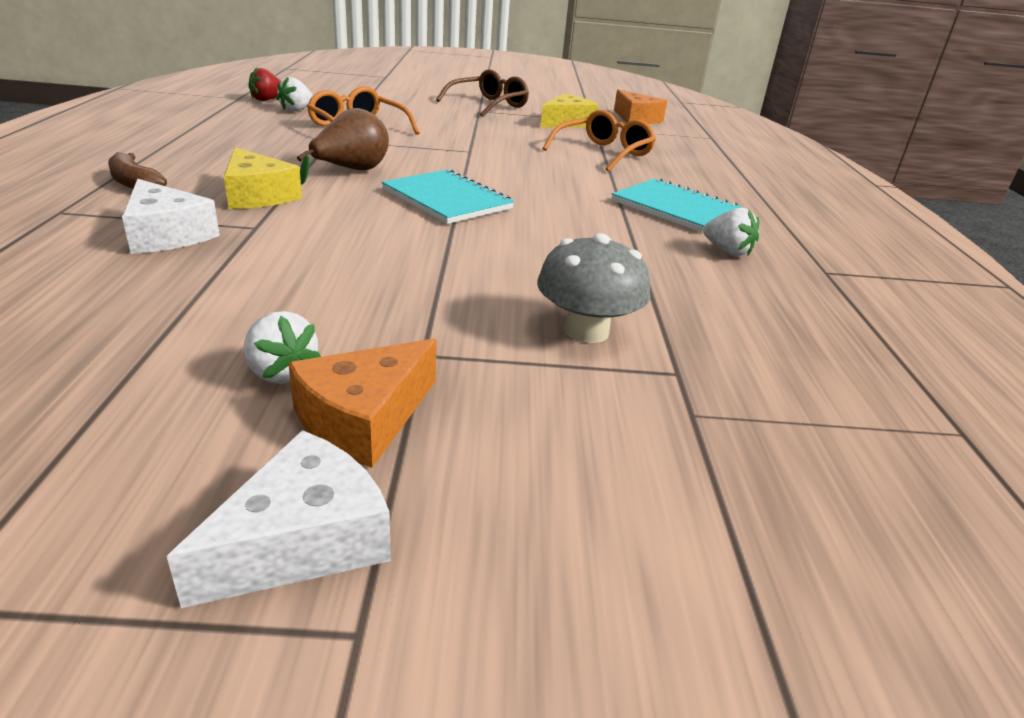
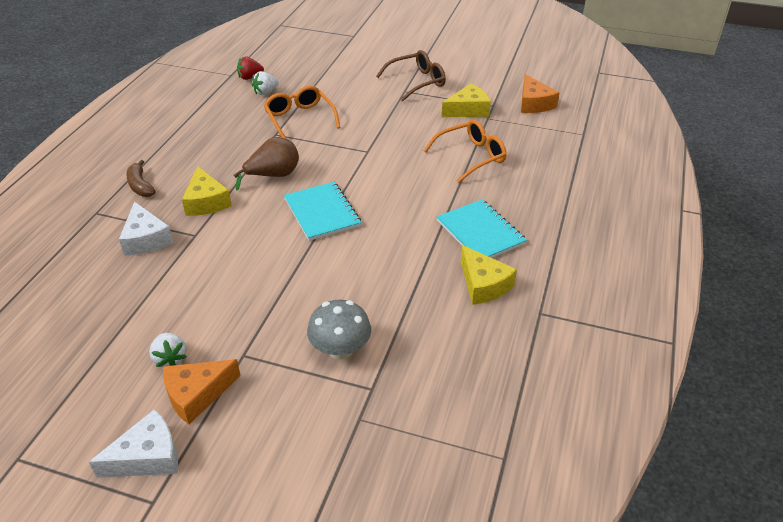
camera: 20 degrees right, 10 degrees up
white strawberry [703,208,759,256] -> yellow cheese [461,245,517,305]

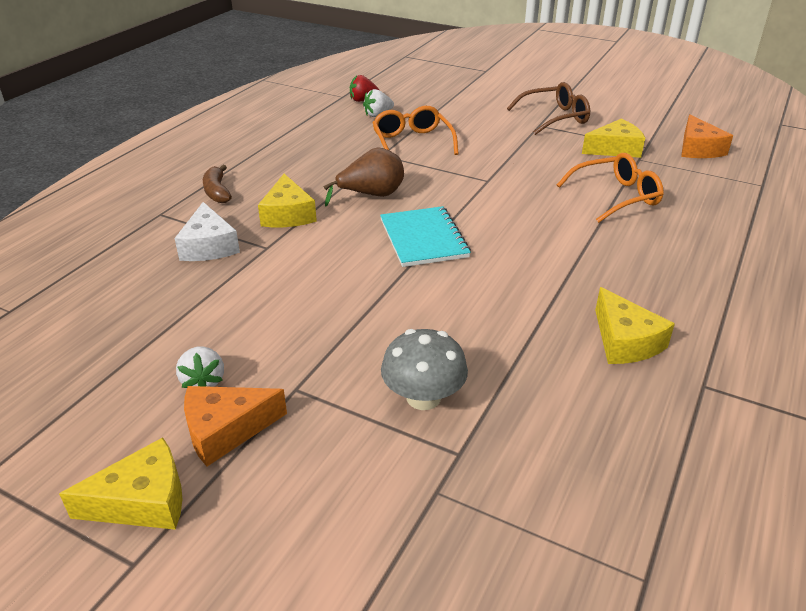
camera: 10 degrees right, 5 degrees down
white cheese [89,409,178,478] -> yellow cheese [59,437,182,530]
turquoise notebook [437,199,527,258] -> none

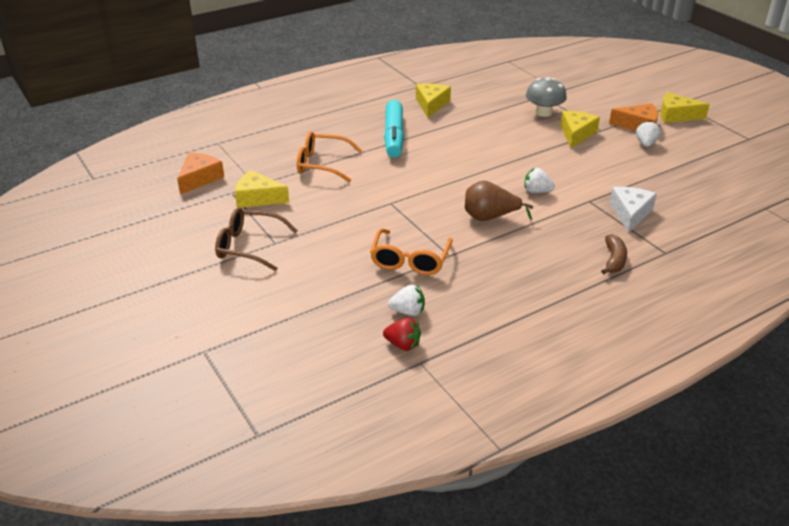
camera: 150 degrees left, 0 degrees up
yellow cheese [258,174,317,227] -> yellow cheese moved to [561,111,600,148]
turquoise notebook [380,206,471,267] -> none
none -> turquoise marker [384,100,404,158]
none -> white strawberry [524,168,555,193]

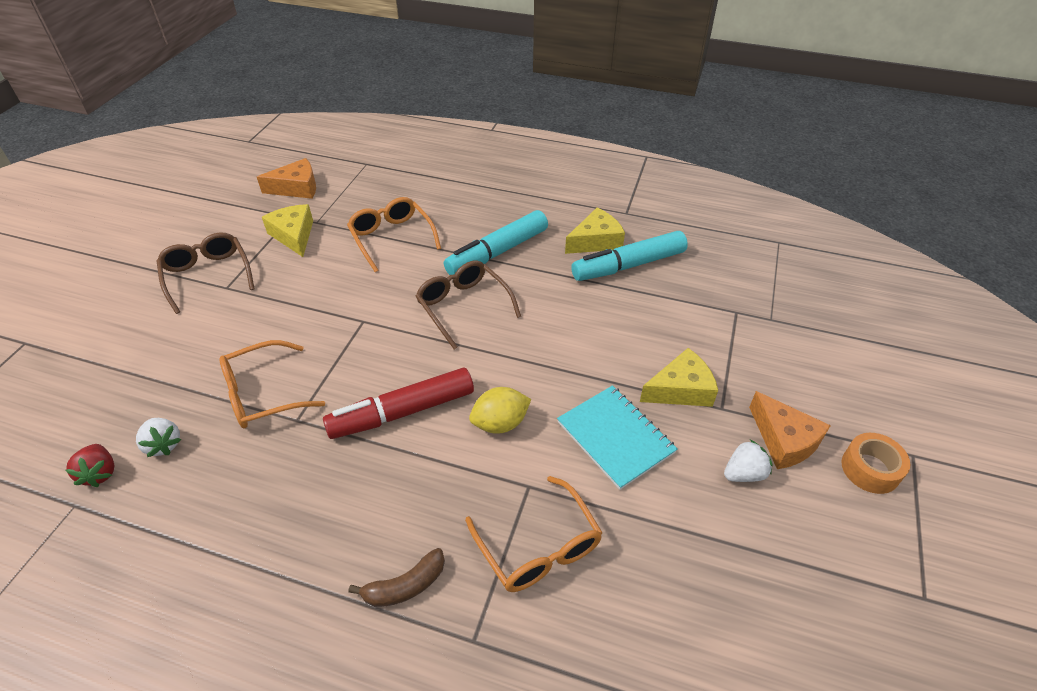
camera: 50 degrees right, 10 degrees up
brown pear [465,181,533,221] -> red marker [323,368,474,439]
white strawberry [524,168,555,193] -> yellow lemon [469,387,531,434]
grey mushroom [526,77,567,117] -> none
white cheese [610,187,657,233] -> orange glasses [465,476,603,592]
yellow cheese [660,92,710,123] -> orange tape [841,433,911,494]
none -> brown glasses [416,260,521,349]
none -> turquoise notebook [557,385,678,490]
none -> turquoise marker [571,231,688,281]

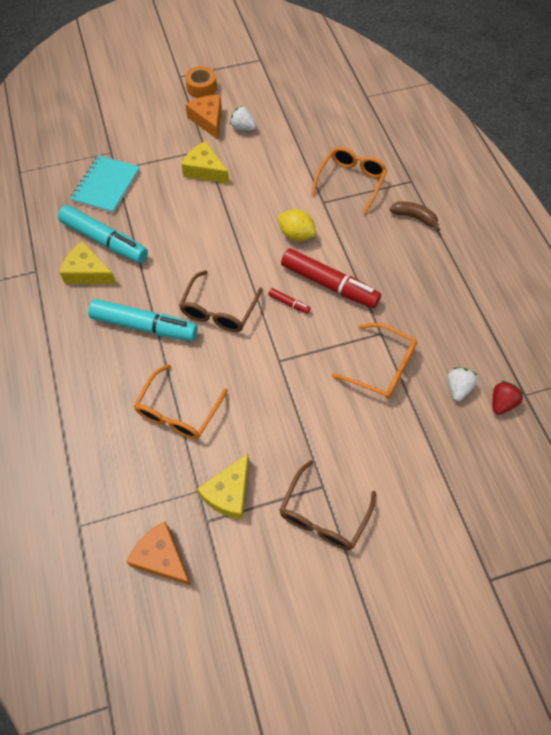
camera: 125 degrees left, 15 degrees up
turquoise notebook [557,385,678,490] -> turquoise notebook moved to [70,155,140,213]
orange cheese [749,391,831,469] -> orange cheese turned 45 degrees counterclockwise [185,95,222,140]
none -> red marker [268,288,311,314]

